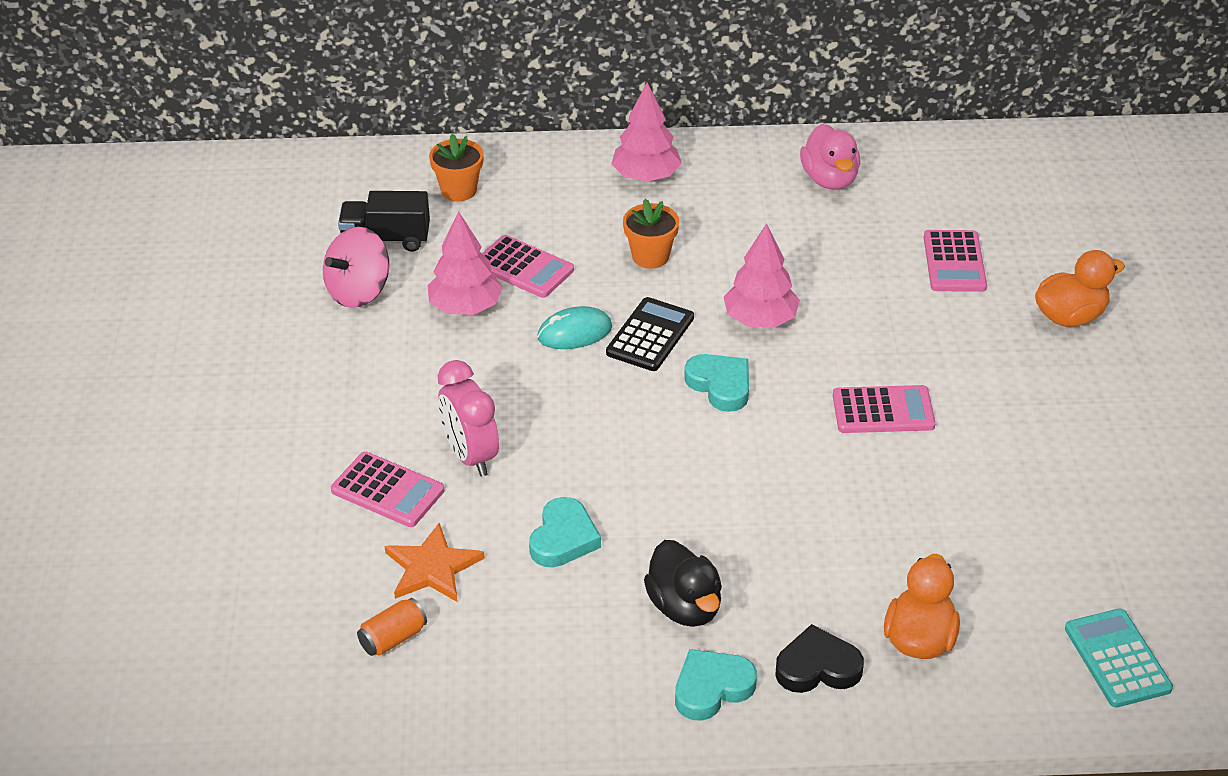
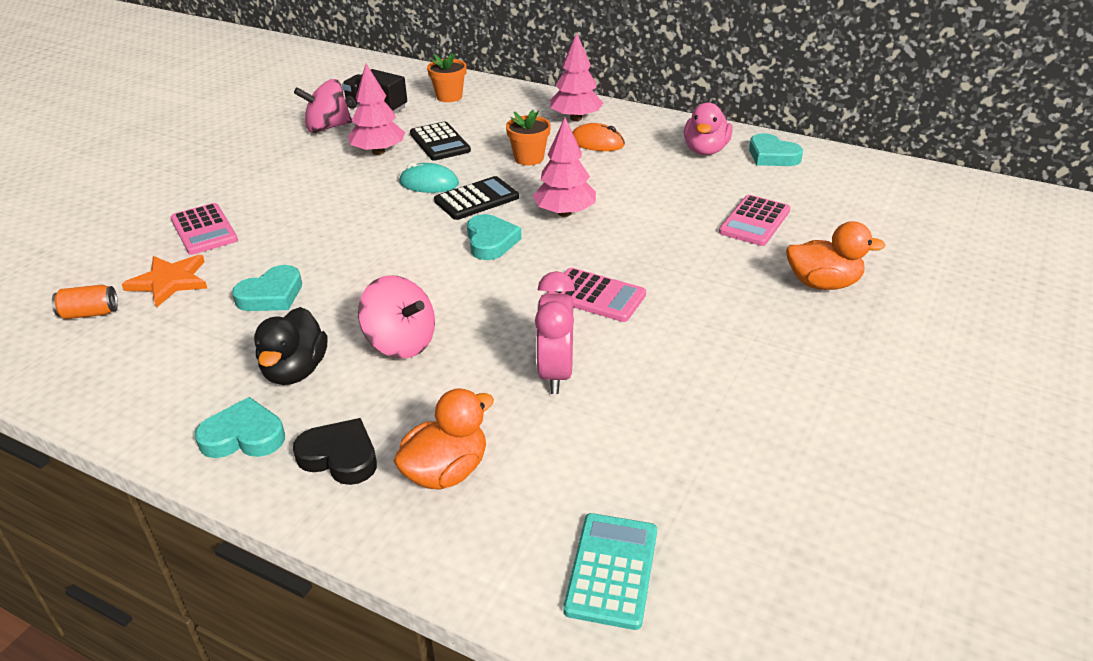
camera: 30 degrees right, 5 degrees down
pink clock [438,360,499,476] -> pink clock moved to [535,271,575,394]
pink calculator [482,235,574,298] -> black calculator [410,121,471,161]
none -> pink spinning top [358,275,435,358]
none -> orange mouse [572,123,625,151]
none -> turquoise heart [749,133,803,166]

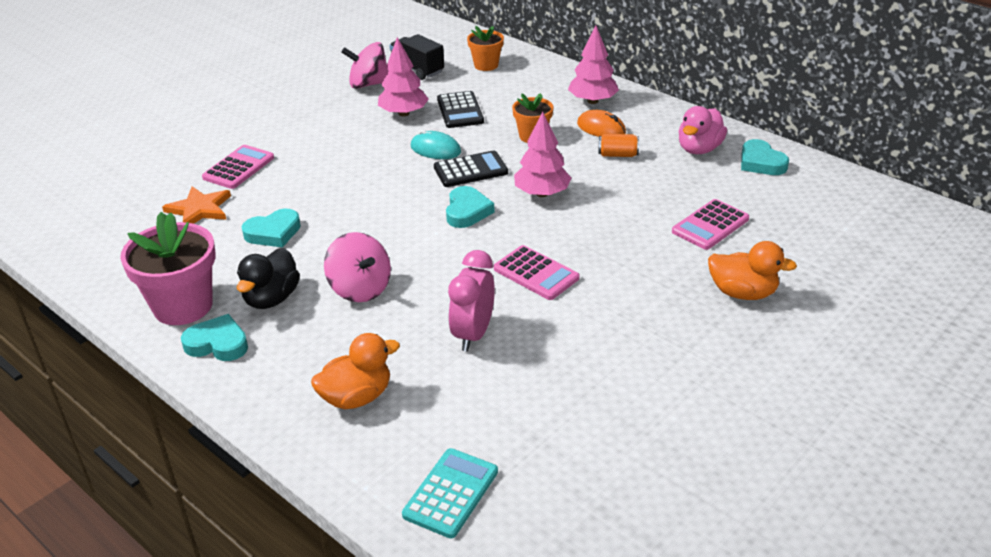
camera: 15 degrees right, 0 degrees up
orange can [52,285,118,319] -> orange can moved to [599,134,639,157]
pink calculator [171,203,238,255] -> pink calculator turned 135 degrees counterclockwise [202,145,274,189]
black heart [293,418,377,485] -> none
none -> pink flower pot [120,212,216,325]

